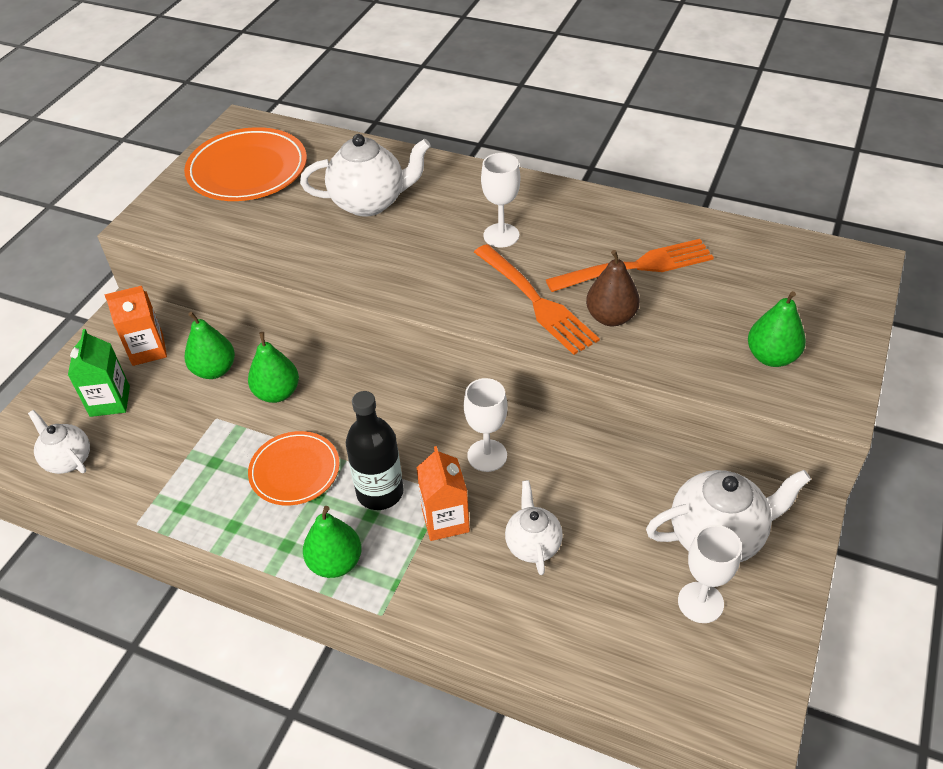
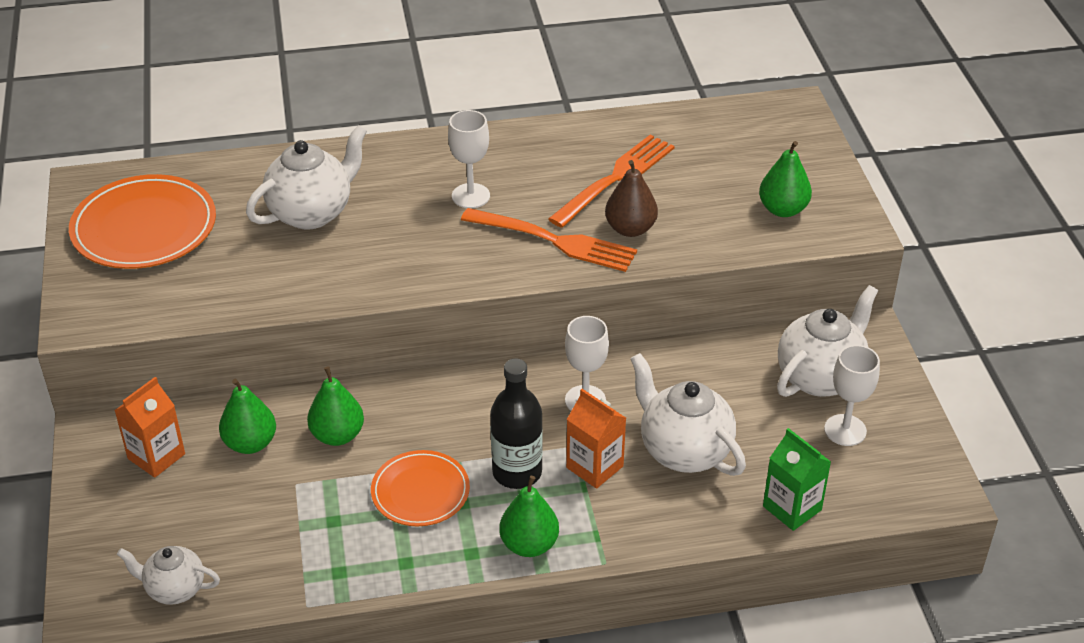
camera: 35 degrees left, 5 degrees down
green carton [68,329,130,417] -> green carton moved to [763,428,831,531]
white teapot [505,480,563,575] -> white teapot [630,353,746,476], size x1.68

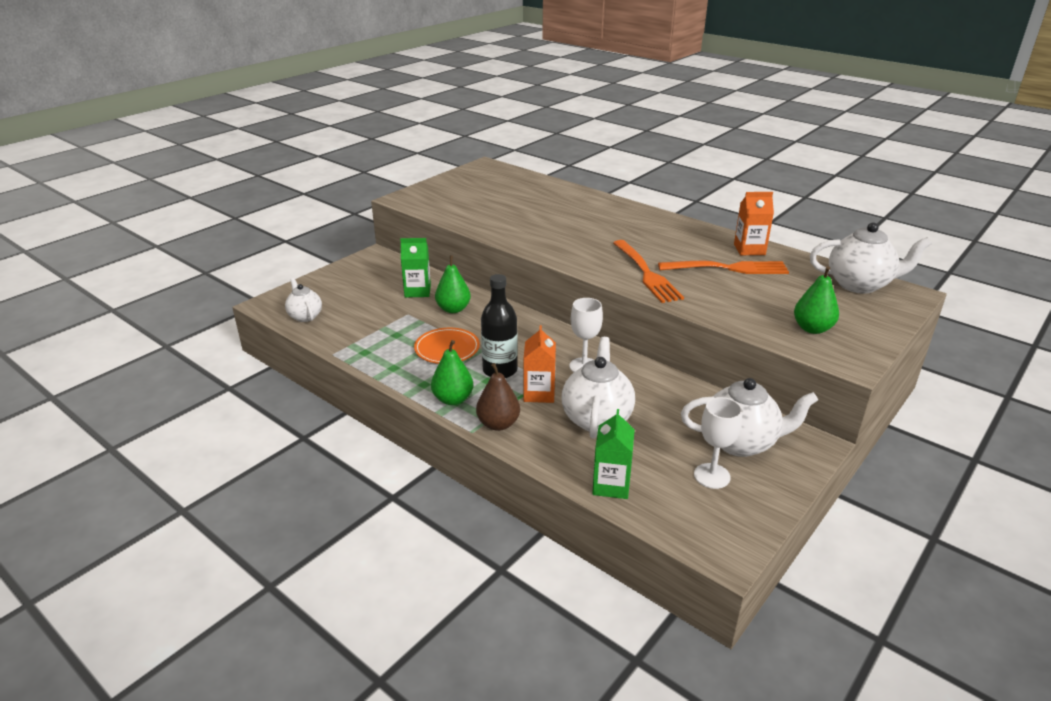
camera: 50 degrees right, 10 degrees down
orange plate [69,174,216,269] -> none
orange carton [114,377,185,478] -> orange carton moved to [734,192,774,255]
green pear [219,379,276,454] -> green carton [400,238,431,297]
white teapot [246,125,367,230] -> white teapot moved to [810,222,932,294]
white goblet [448,110,490,208] -> none
brown pear [605,160,658,237] -> brown pear moved to [476,363,520,431]

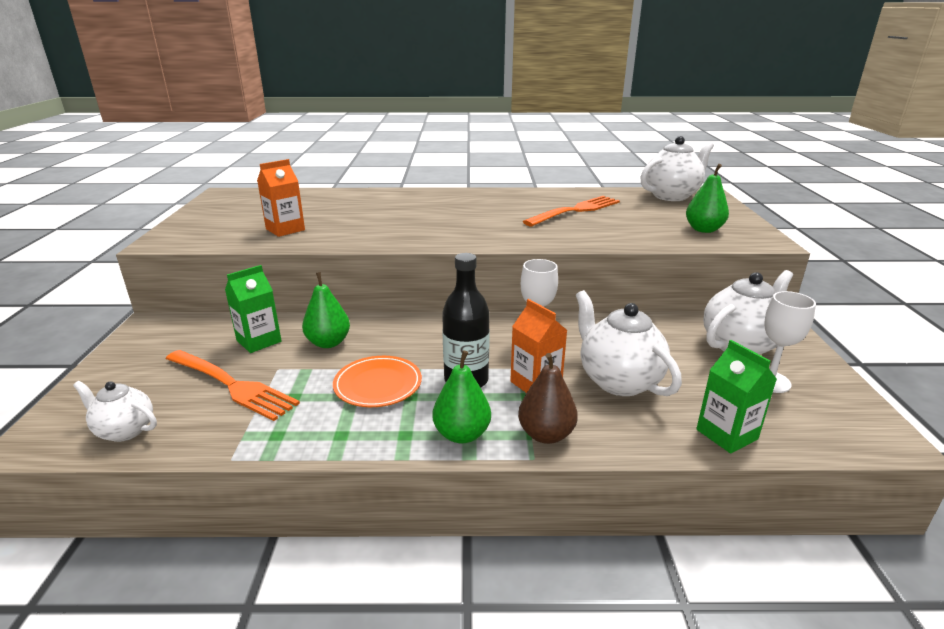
camera: 40 degrees left, 5 degrees down
orange fork [613,240,684,303] -> orange fork moved to [166,350,300,421]
orange carton [734,192,774,255] -> orange carton moved to [257,159,305,237]

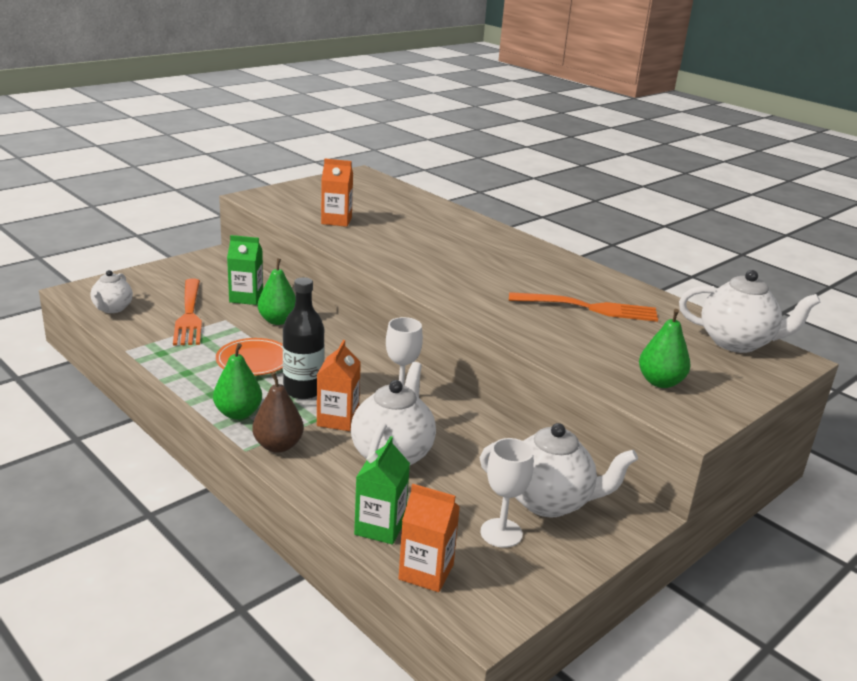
camera: 45 degrees right, 0 degrees up
white teapot [73,381,157,442] -> white teapot turned 150 degrees counterclockwise [90,270,133,313]
none -> orange carton [398,484,460,592]

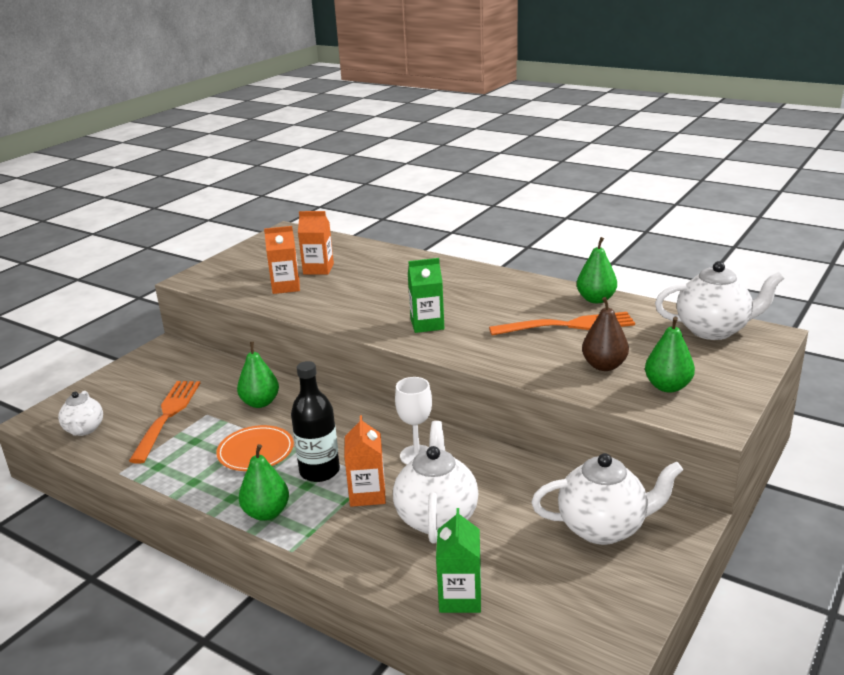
camera: 10 degrees left, 0 degrees up
orange fork [173,279,202,345] -> orange fork turned 150 degrees counterclockwise [129,381,200,464]
green carton [227,235,263,305] -> green carton moved to [408,258,444,333]
brown pear [252,372,304,453] -> brown pear moved to [582,297,629,371]
orange carton [398,484,460,592] -> orange carton moved to [298,211,334,275]
white goblet [480,438,534,548] -> none
none -> green pear [577,237,617,303]

